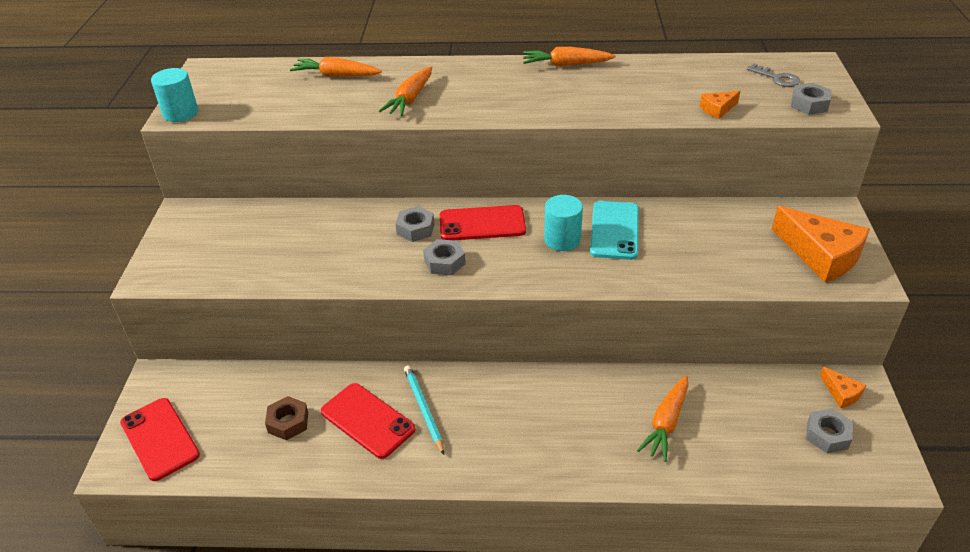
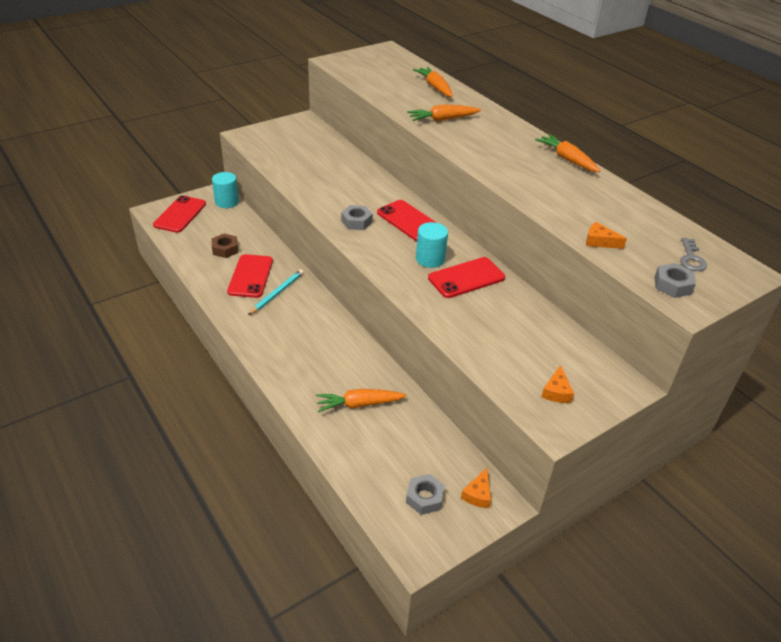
camera: 50 degrees right, 0 degrees up
turquoise cylinder [151,68,198,122] -> turquoise cylinder moved to [212,172,239,208]
grey nut [395,206,434,242] -> none
turquoise phone [590,201,639,260] -> red phone [428,257,505,298]
orange cheese [772,206,870,283] -> orange cheese [541,365,574,403], size x0.47

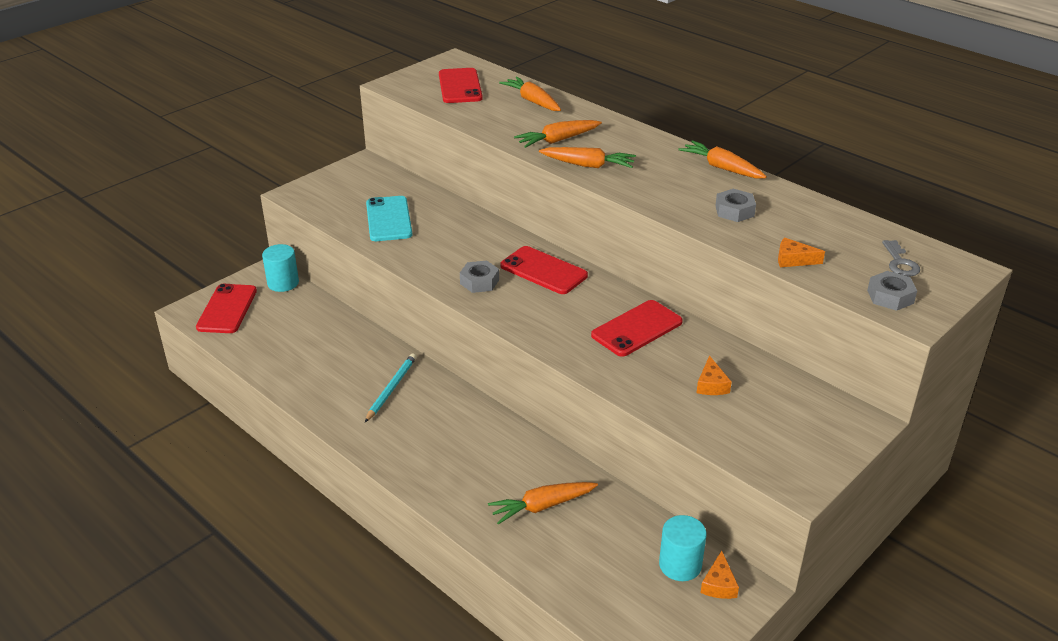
camera: 10 degrees left, 5 degrees down
brown nut [211,233,238,258] -> none
red phone [227,254,273,298] -> red phone moved to [439,68,483,103]
grey nut [406,474,445,515] -> grey nut moved to [715,189,756,222]
turquoise cylinder [416,222,448,268] -> turquoise cylinder moved to [659,515,707,581]
orange cheese [541,365,574,403] -> orange cheese moved to [697,355,732,395]
none -> turquoise phone [366,196,413,241]
none -> orange carrot [539,147,636,168]

